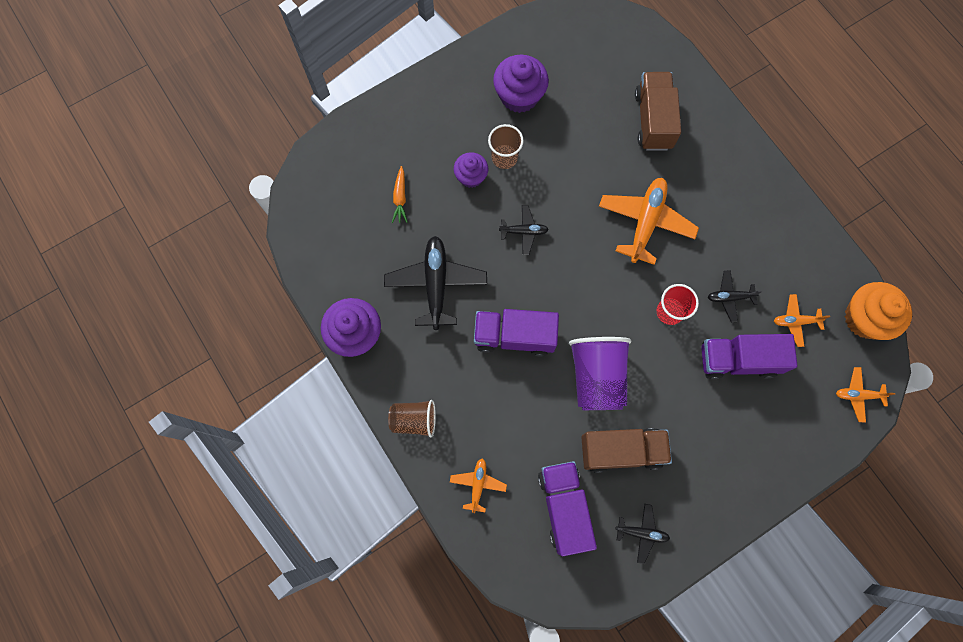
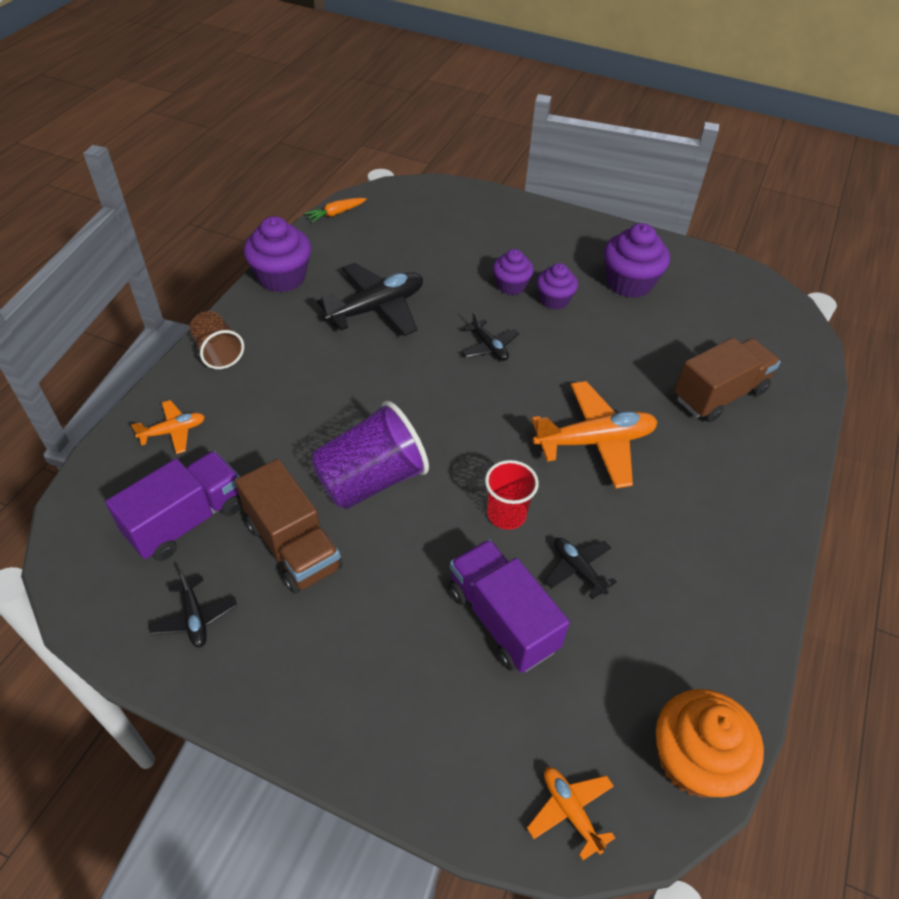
camera: 55 degrees right, 25 degrees down
orange carrot [392,166,407,223] -> orange carrot moved to [304,198,366,223]
purple truck [474,309,559,356] -> none
brown cup [488,124,524,169] -> purple cupcake [537,263,578,310]
orange plane [774,294,830,347] -> none

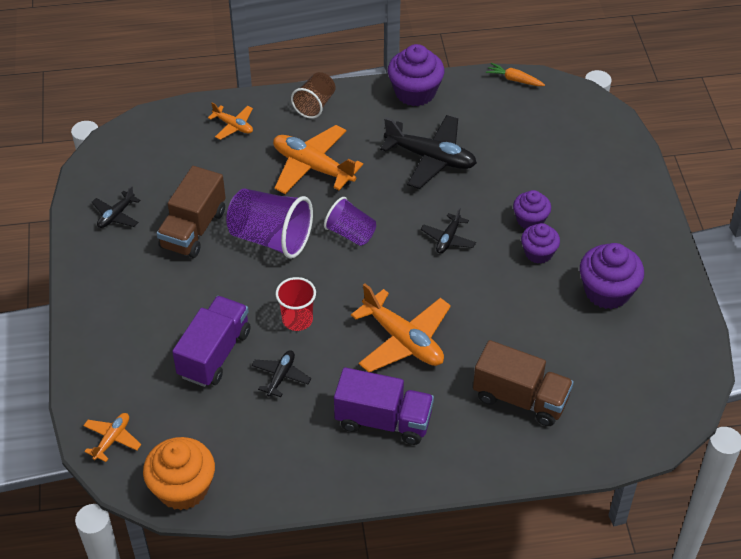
camera: 60 degrees right, 0 degrees up
purple truck [105,451,242,561] -> purple truck moved to [334,367,434,445]
none -> orange plane [273,125,363,194]
none -> purple cup [324,197,376,246]

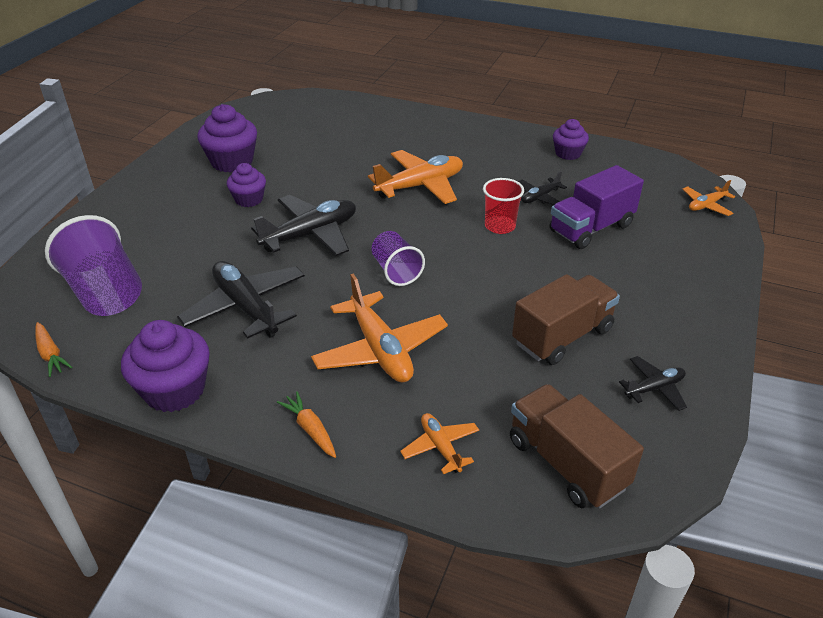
camera: 150 degrees left, 10 degrees down
orange cupcake [143,437,215,510] -> none
purple cup [226,188,313,259] -> purple cup moved to [45,215,142,316]
brown cup [291,72,336,119] -> orange carrot [277,391,336,458]
purple truck [334,367,434,445] -> none
orange plane [351,284,451,372] -> orange plane turned 75 degrees clockwise [368,150,463,204]
black plane [421,207,476,254] -> black plane [251,195,356,256], size x1.92
brown truck [473,340,574,426] -> brown truck moved to [510,384,644,509]
purple cupcake [513,190,551,229] -> purple cupcake moved to [553,119,589,160]

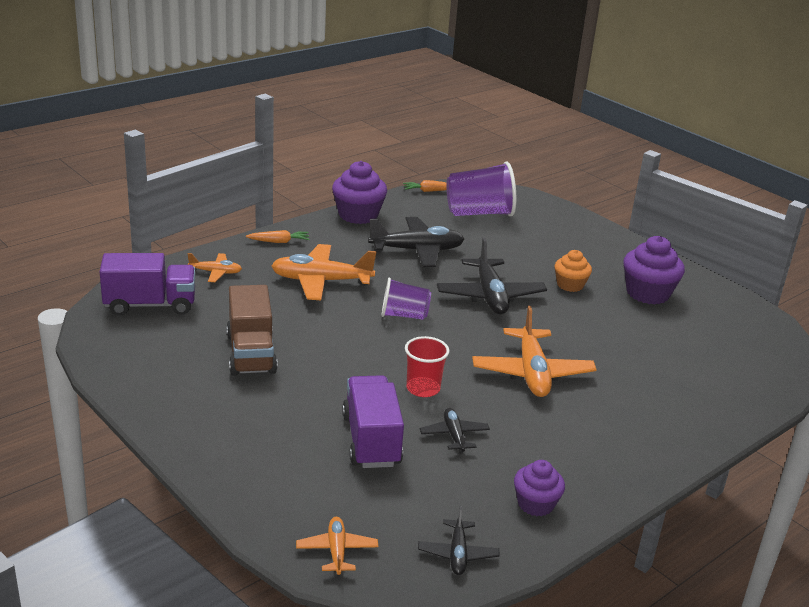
camera: 115 degrees right, 10 degrees down
purple cupcake [227,163,266,207] -> orange cupcake [555,250,592,292]
brown truck [510,384,644,509] -> purple truck [100,253,195,316]
black plane [619,356,687,411] -> black plane moved to [418,506,500,575]

